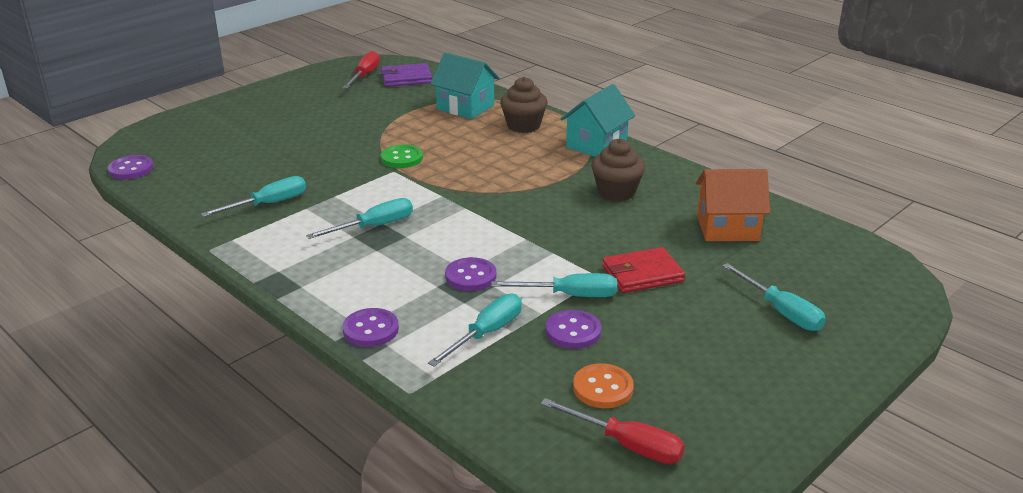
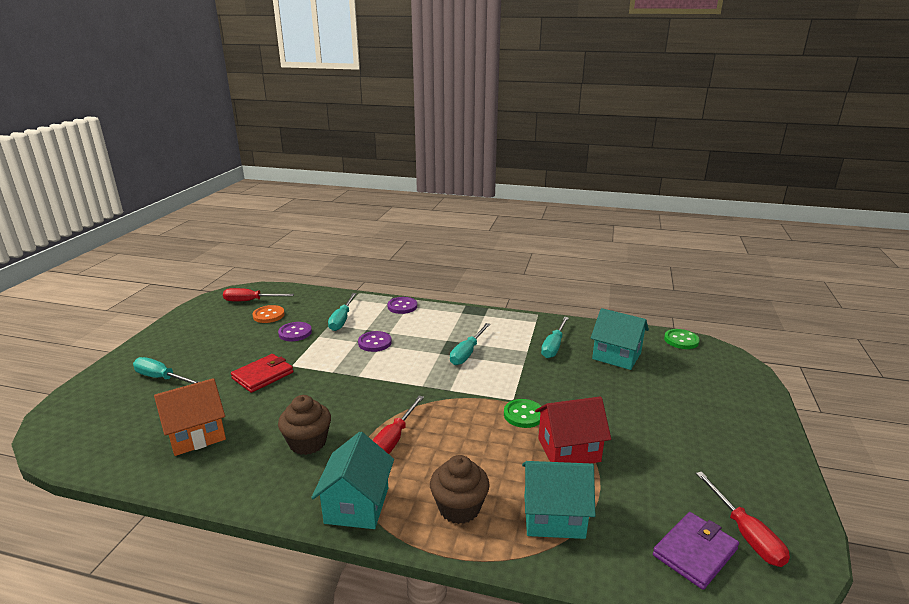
camera: 150 degrees right, 5 degrees down
purple button [108,155,154,180] -> green button [664,329,700,349]
turquoise screwdriver [491,273,617,297] -> none
none -> red screwdriver [373,395,424,454]
none -> red house [535,397,611,463]
none -> turquoise house [591,308,649,370]

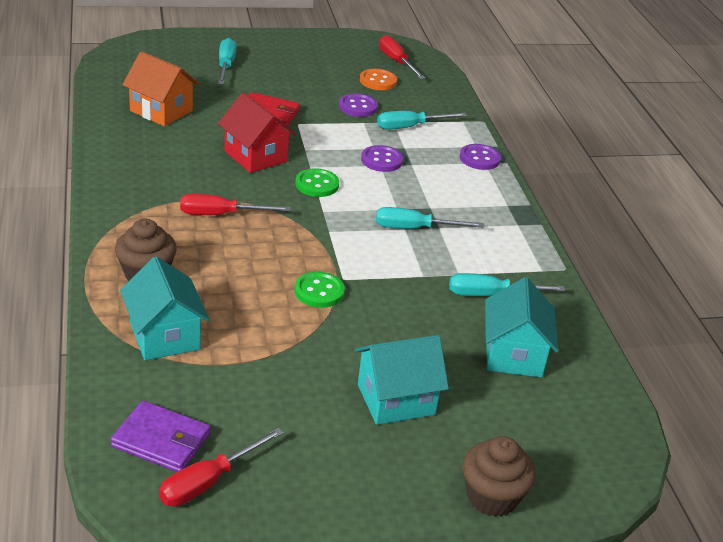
camera: 60 degrees right, 10 degrees up
brown cupcake [278,395,331,455] -> brown cupcake moved to [462,436,536,517]
turquoise house [311,432,394,529] -> turquoise house moved to [355,335,449,425]
red house [535,397,611,463] -> red house moved to [218,92,296,173]
green button [664,329,700,349] -> green button moved to [295,168,339,197]

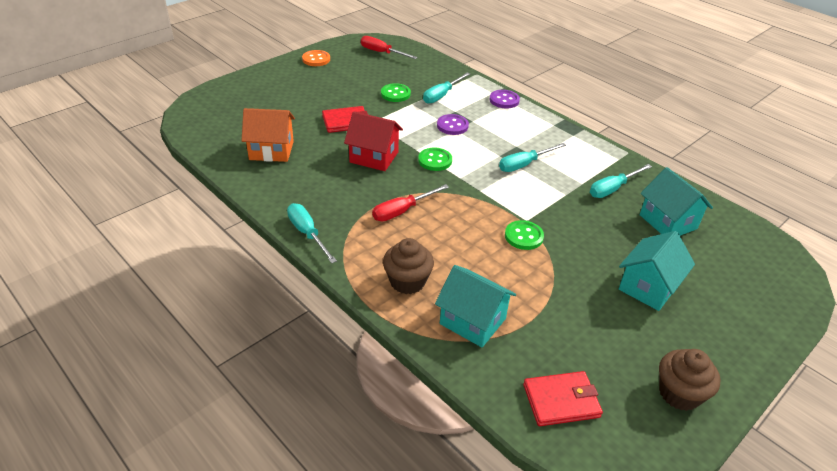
camera: 30 degrees left, 5 degrees up
purple wallet [111,401,211,472] -> red wallet [523,371,603,426]
red screwdriver [159,428,284,506] -> none
turquoise screwdriver [218,38,237,84] -> turquoise screwdriver moved to [287,203,337,263]
purple button [339,93,378,117] -> green button [381,83,411,102]
orange button [360,69,397,90] -> orange button moved to [302,50,330,66]
brown cupcake [462,436,536,517] -> brown cupcake moved to [659,349,721,411]

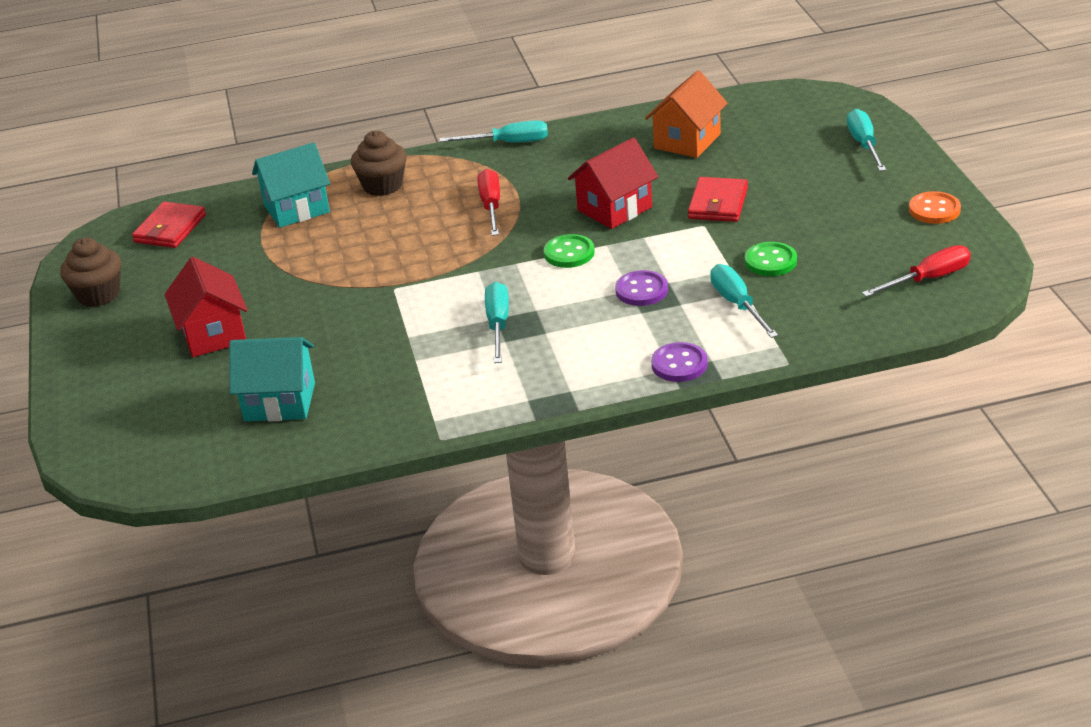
camera: 125 degrees right, 5 degrees down
green button [505,220,544,250] -> none
turquoise screwdriver [590,164,652,198] -> turquoise screwdriver moved to [847,109,886,171]
turquoise house [619,231,695,311] -> red house [164,257,248,357]

